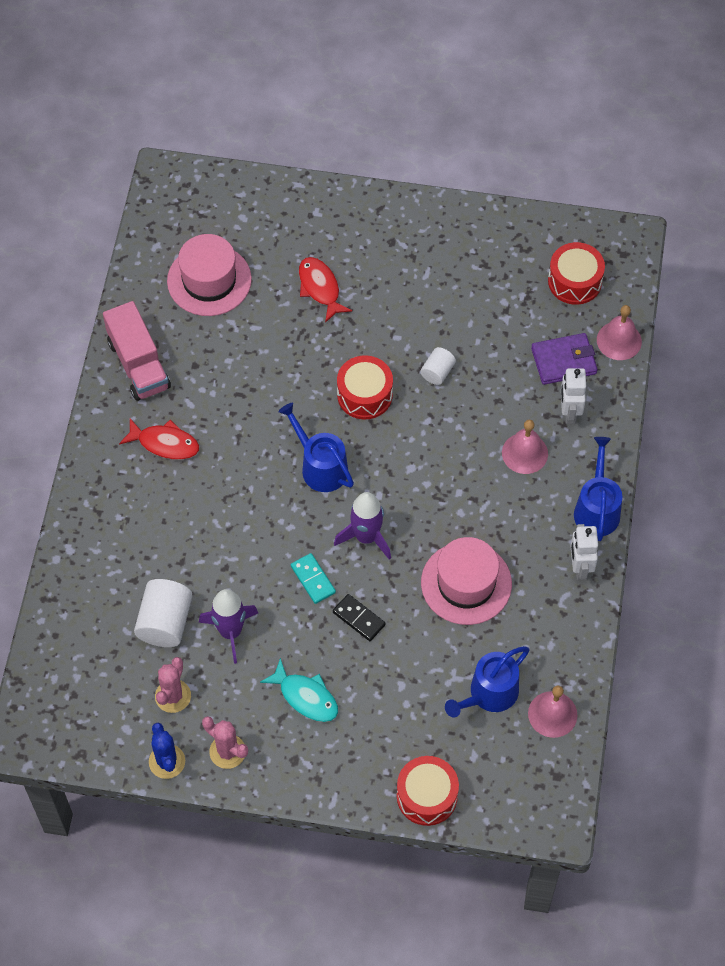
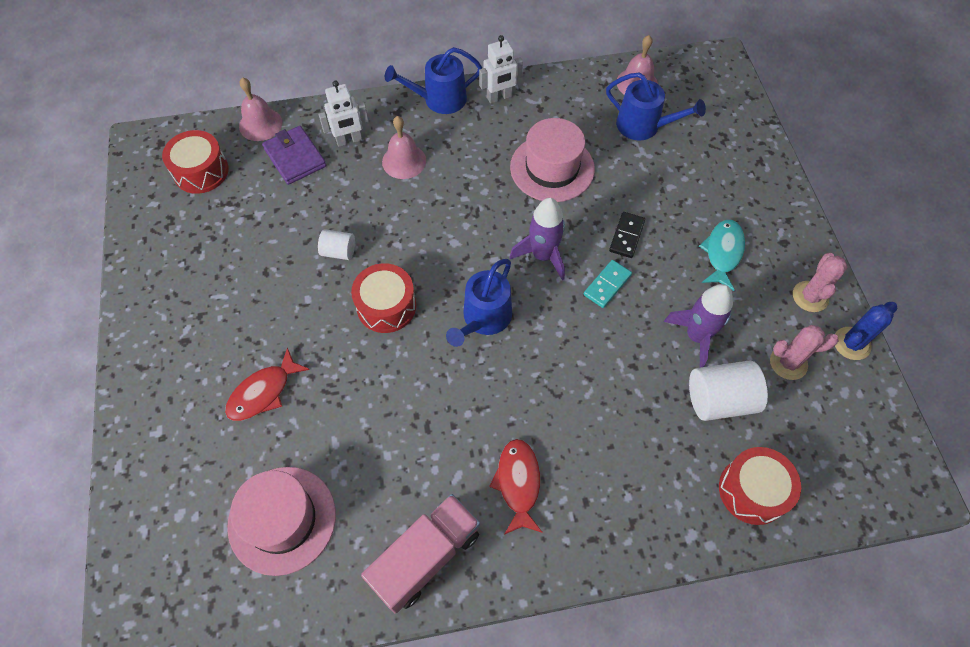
camera: 110 degrees left, 0 degrees up
red drum [397,756,459,826] -> red drum moved to [719,447,801,525]

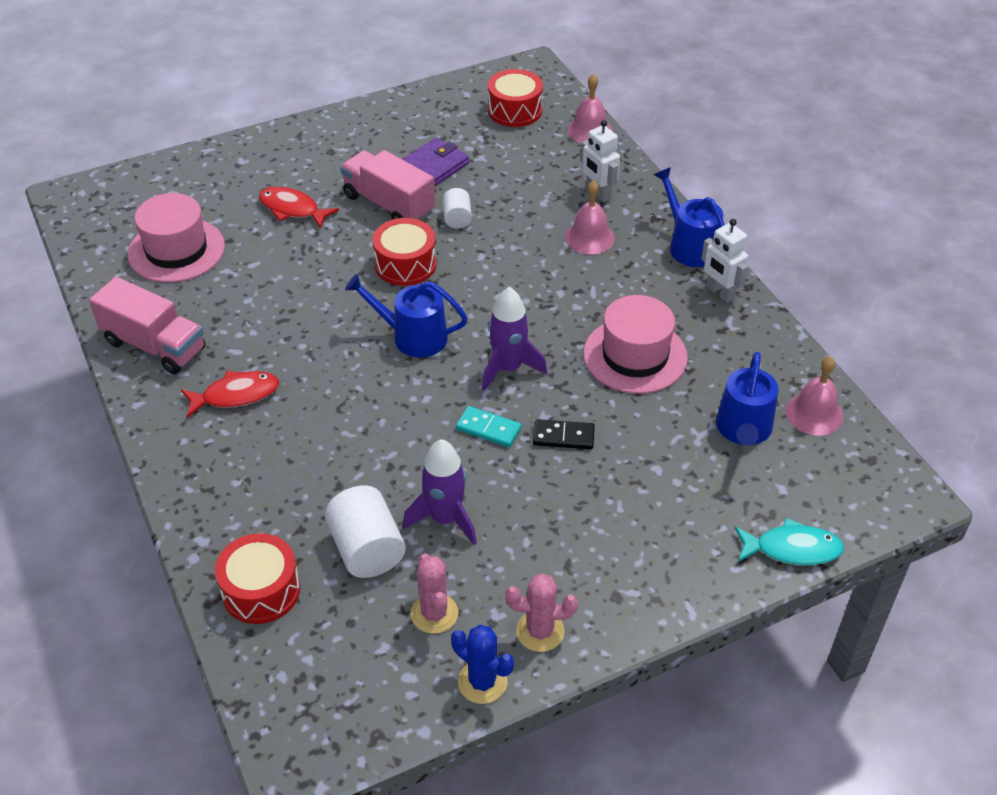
camera: 75 degrees right, 15 degrees down
purple wallet [262,126,326,185] -> purple wallet moved to [402,138,469,187]
turquoise fish [699,220,745,291] -> turquoise fish moved to [735,518,844,565]
none -> pink truck [340,150,435,221]

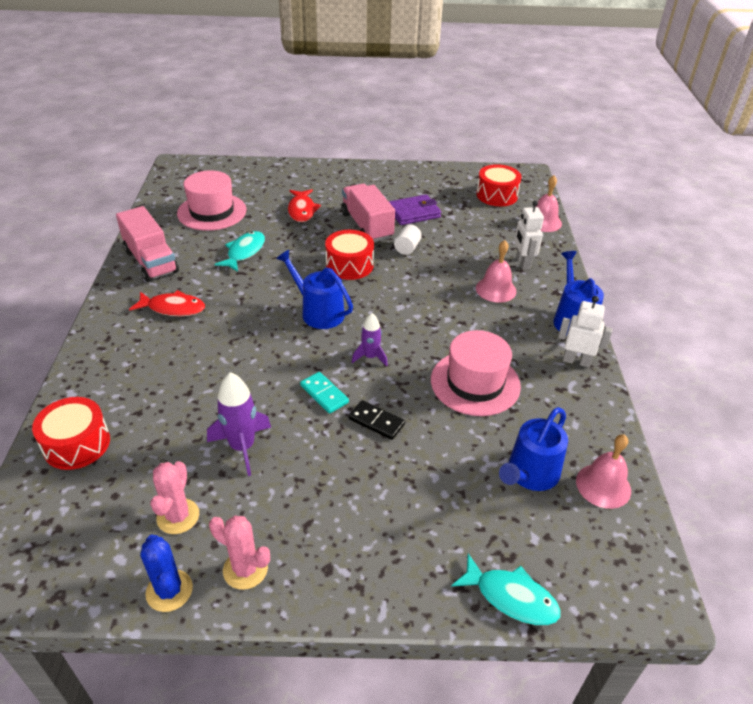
camera: 25 degrees right, 5 degrees down
red fish [259,187,339,229] -> red fish turned 150 degrees counterclockwise [288,189,321,222]
white cylinder [325,485,406,578] -> none
purple rocket [482,287,547,391] -> purple rocket [352,313,388,366], size x0.63
white robot [701,219,748,303] -> white robot turned 120 degrees clockwise [558,296,612,367]
none -> turquoise fish [214,231,265,272]

